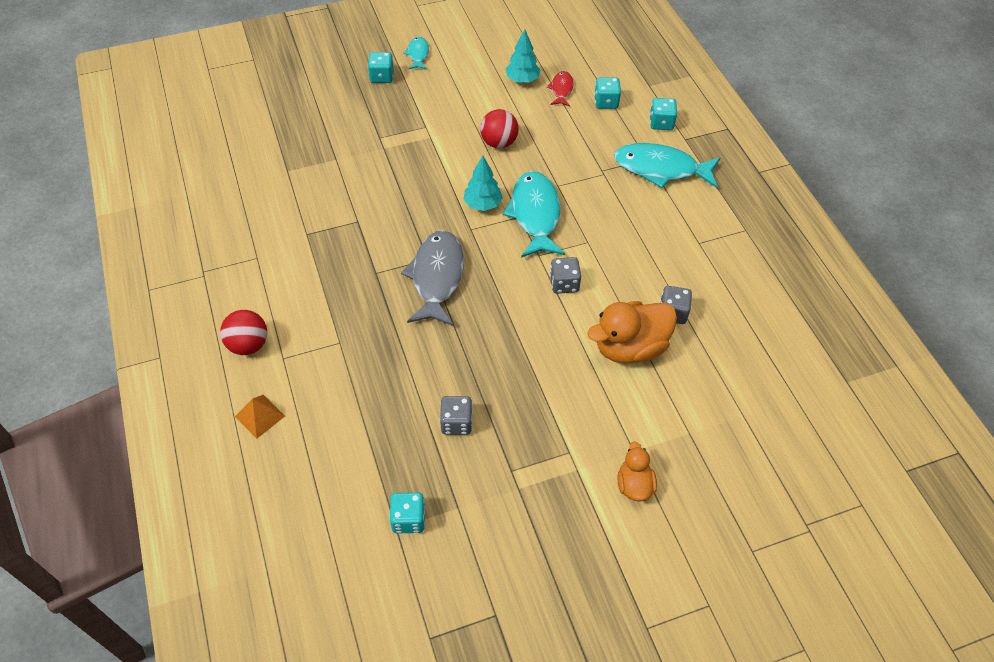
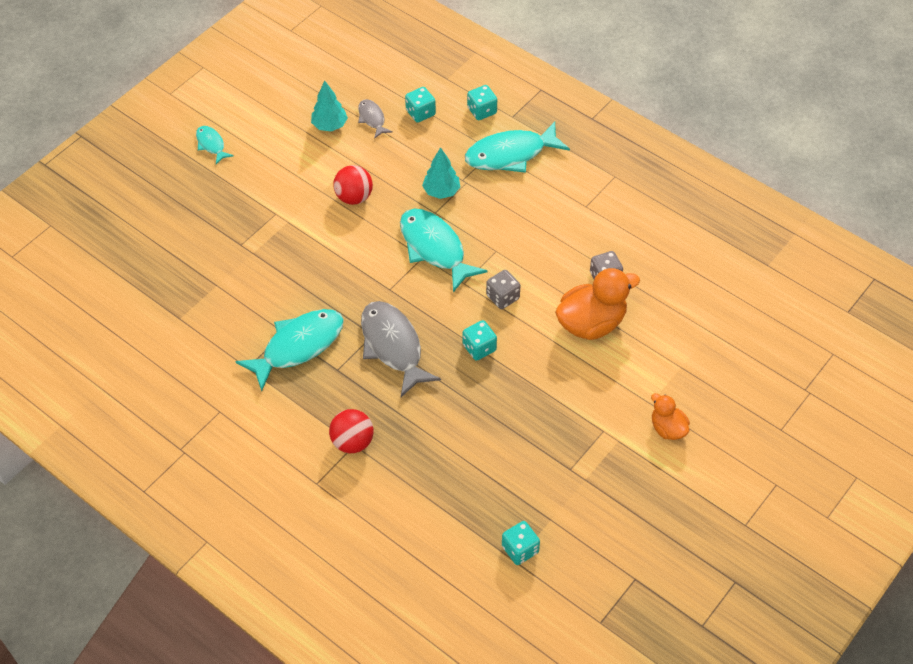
camera: 30 degrees left, 0 degrees up
red ball [220,310,268,355] -> red ball moved to [329,409,373,453]
orange pyramid [235,395,285,439] -> none
turquoise dice [368,52,394,83] -> turquoise dice moved to [463,320,497,361]
grey dice [440,396,473,435] -> none
turquoise tree [463,156,503,211] -> turquoise tree moved to [422,147,460,199]
red fish [547,71,573,107] -> grey fish [358,99,393,139]
orange duck [587,301,677,364] -> orange duck turned 150 degrees counterclockwise [555,268,640,340]
none -> turquoise fish [235,309,344,391]

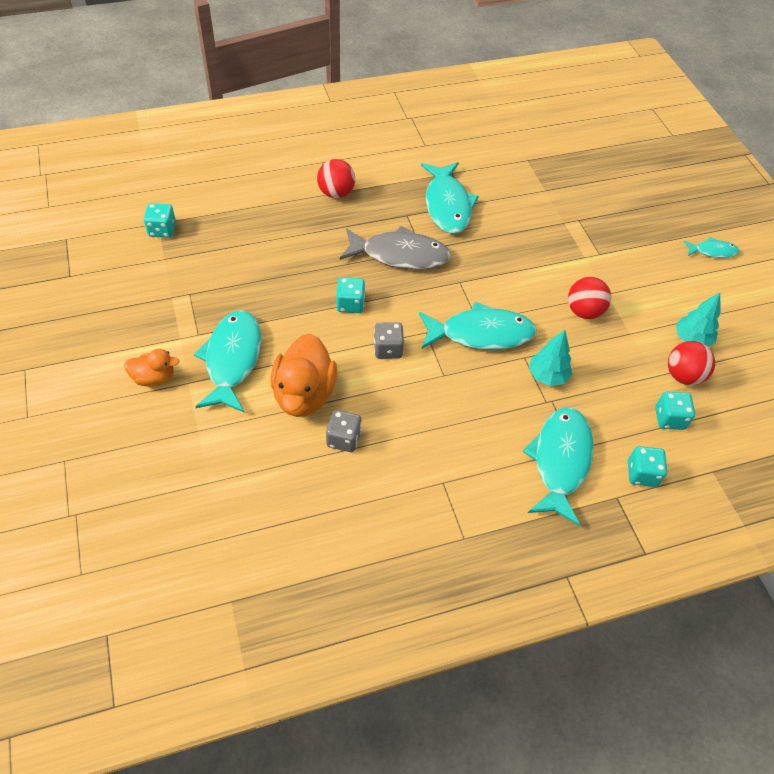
camera: 120 degrees right, 0 degrees up
grey fish [358,99,393,139] -> red ball [668,341,715,385]
none -> turquoise fish [194,310,262,412]

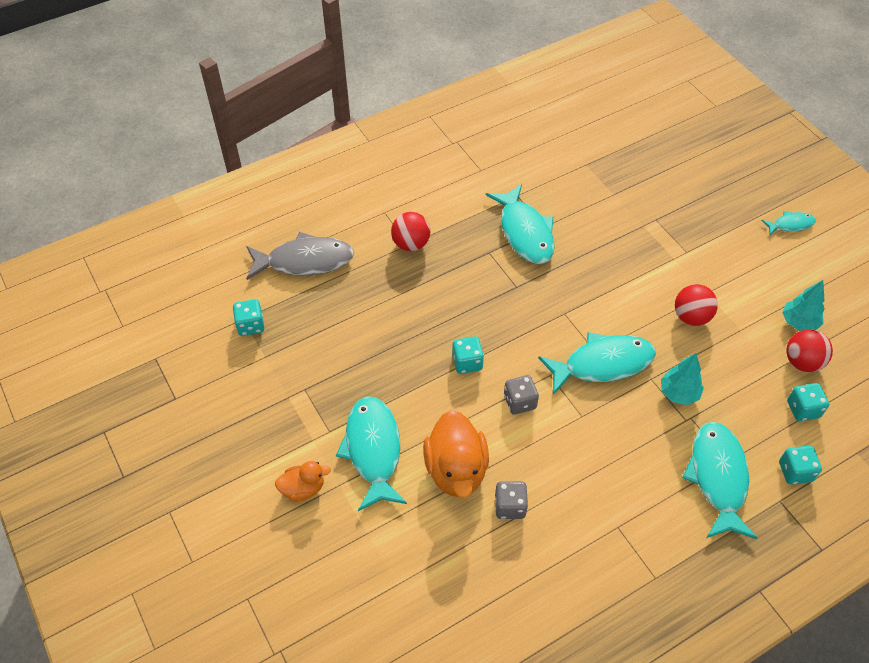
camera: 10 degrees left, 0 degrees up
grey fish [340,226,451,270] -> grey fish moved to [246,232,354,280]

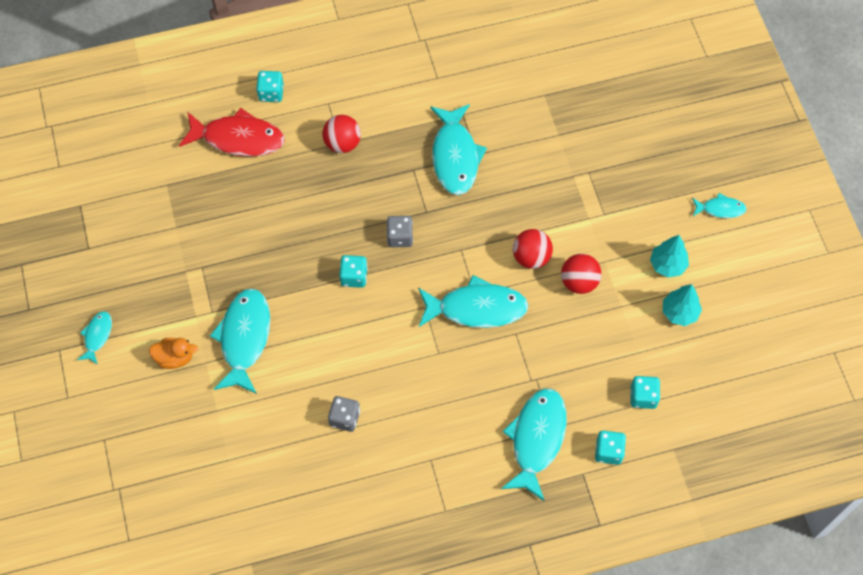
camera: 15 degrees right, 10 degrees up
turquoise dice [233,299,264,336] -> turquoise dice moved to [256,71,284,102]
grey fish [246,232,354,280] -> red fish [179,108,285,157]
orange duck [423,410,489,498] -> none
grey dice [504,375,539,415] -> grey dice moved to [386,216,413,248]
turquoise tree [661,353,704,405] -> turquoise tree moved to [650,235,689,278]
red ball [787,329,833,372] -> red ball moved to [513,229,553,269]
none -> turquoise fish [77,311,112,365]

